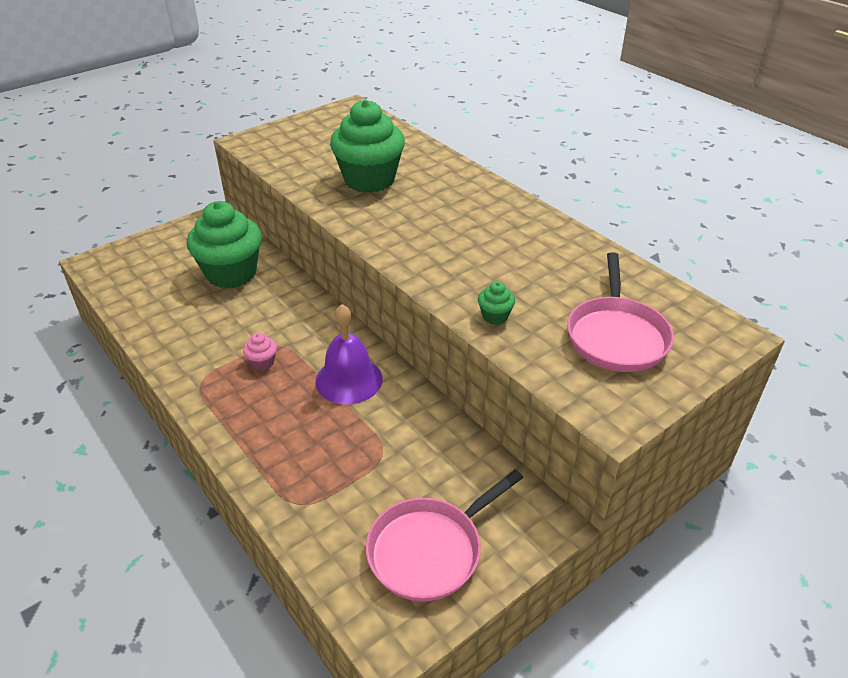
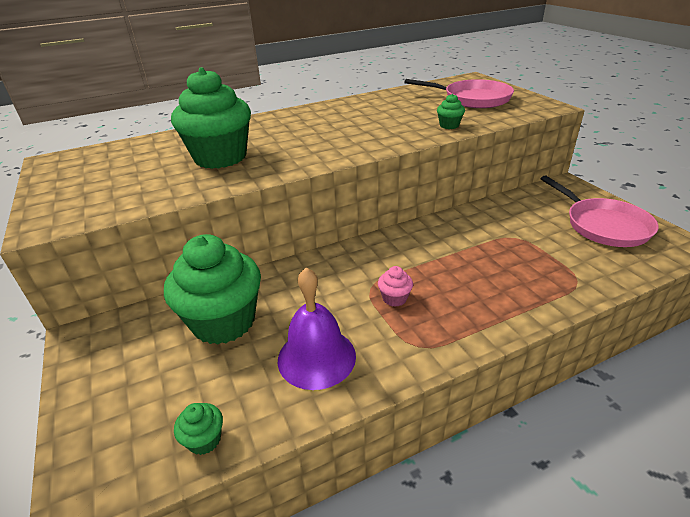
camera: 75 degrees left, 5 degrees down
purple bell [316,304,383,404] -> purple bell moved to [278,267,356,390]
none -> green cupcake [174,403,223,455]

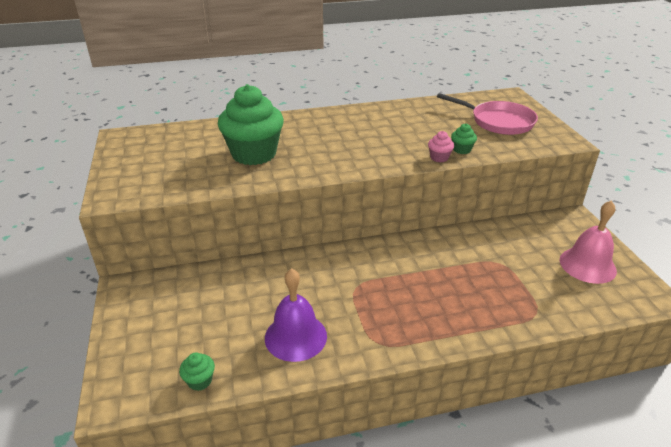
camera: 10 degrees right, 0 degrees up
green cupcake [164,234,261,345] -> none
pink cupcake [378,266,413,307] -> pink cupcake moved to [428,131,454,162]
pink pan [540,175,659,247] -> pink bell [560,200,617,284]

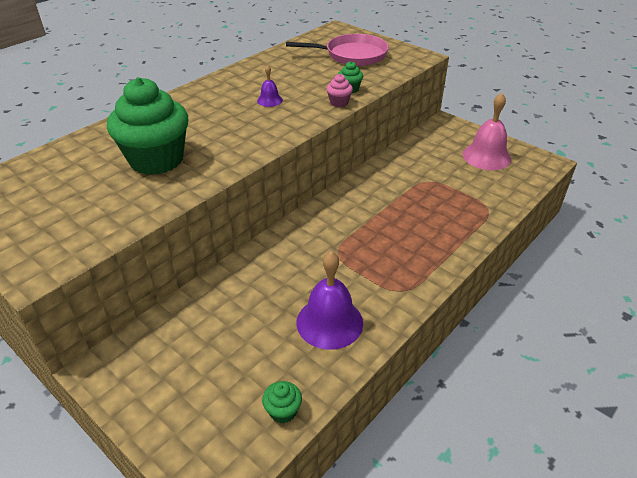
camera: 35 degrees left, 5 degrees up
none -> purple bell [257,65,283,107]

